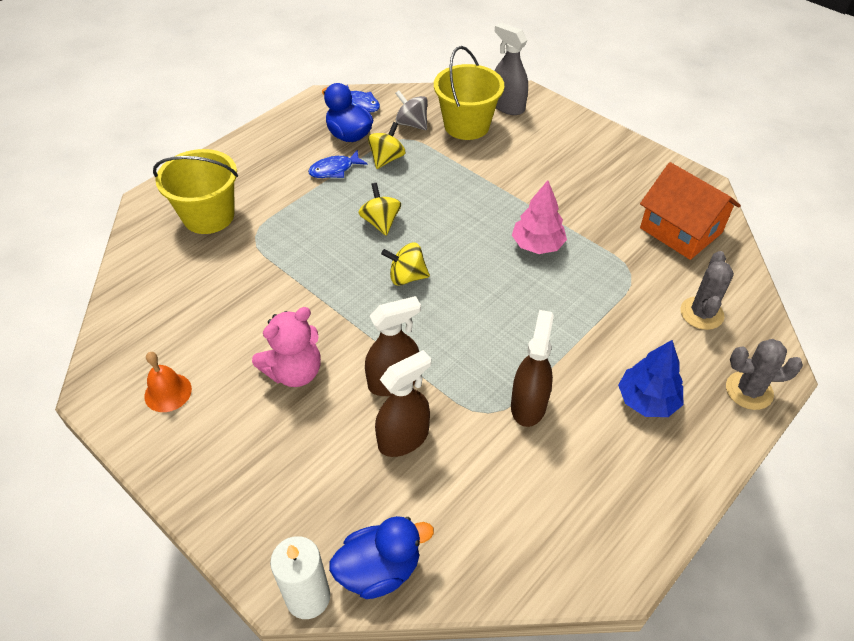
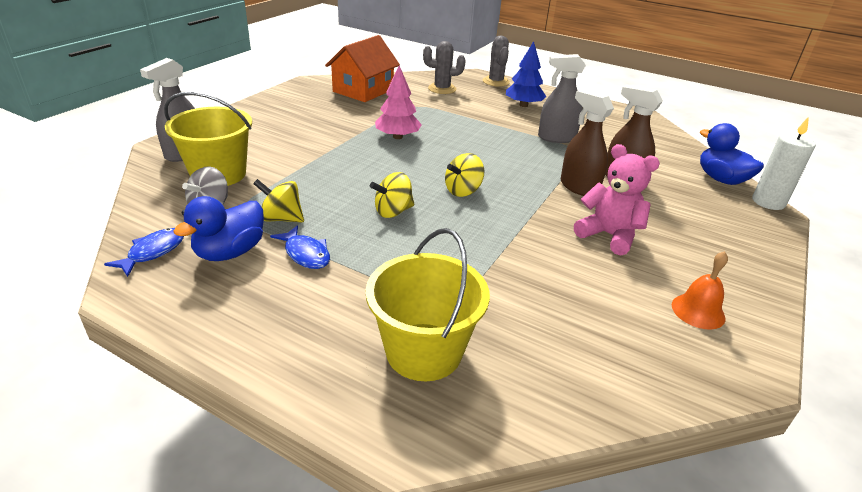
camera: 105 degrees left, 15 degrees down
yellow spinning top [381,243,430,285] -> yellow spinning top turned 60 degrees clockwise [445,153,484,197]
brown spray bottle [511,310,554,427] -> grey spray bottle [538,54,586,143]

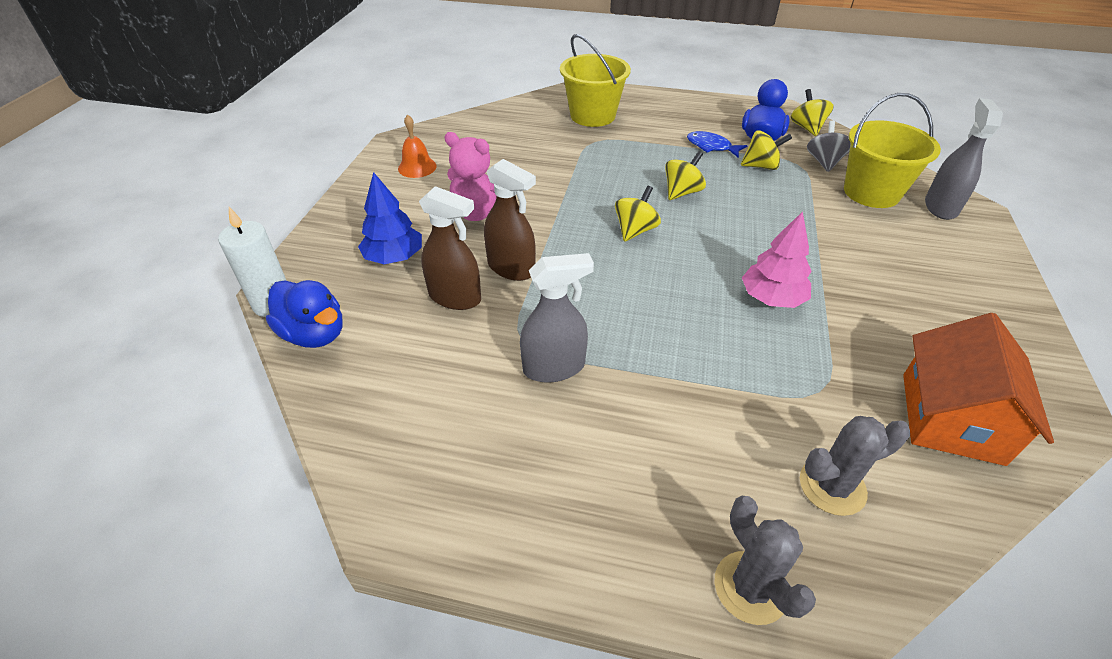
camera: 165 degrees right, 10 degrees up
blue fish [104,228,184,277] -> yellow spinning top [791,89,834,136]
blue tree [506,41,546,107] -> blue tree moved to [358,172,422,264]

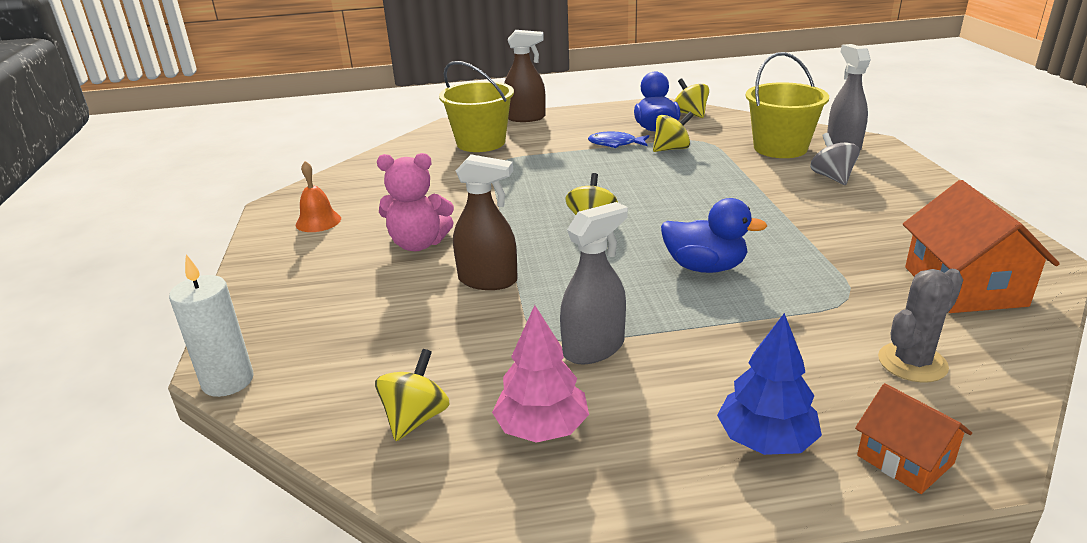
camera: 20 degrees left, 15 degrees down
blue duck [266,280,343,348] -> blue duck moved to [661,198,767,273]
blue tree [358,172,422,264] -> blue tree moved to [717,313,822,455]
brown spray bottle [419,186,481,310] -> brown spray bottle moved to [504,30,546,122]
yellow spinning top [665,151,706,200] -> yellow spinning top moved to [375,349,450,441]
grey cactus [715,496,816,625] -> orange house [855,383,972,494]
pink tree [742,211,812,308] -> pink tree moved to [492,305,589,443]
grey spinning top [807,121,851,172] -> grey spinning top moved to [810,133,860,185]

